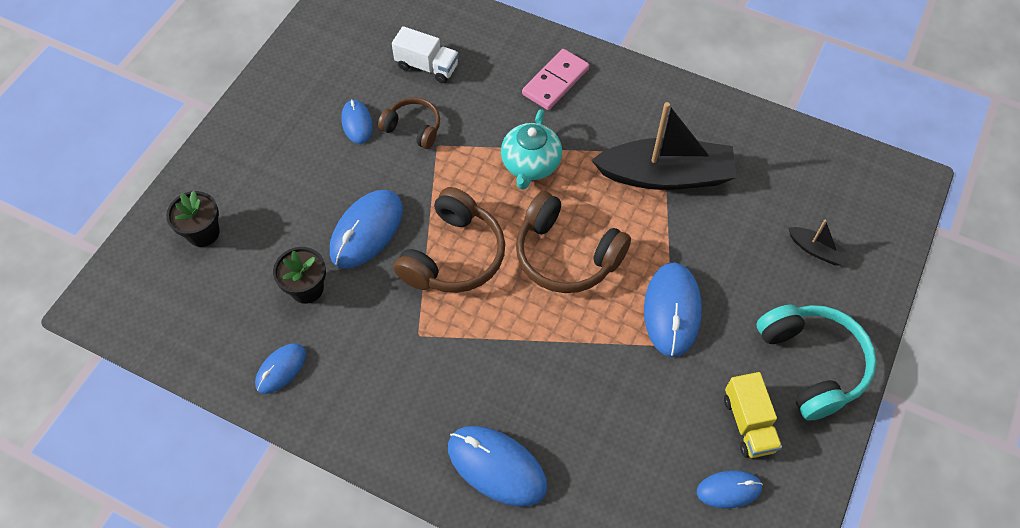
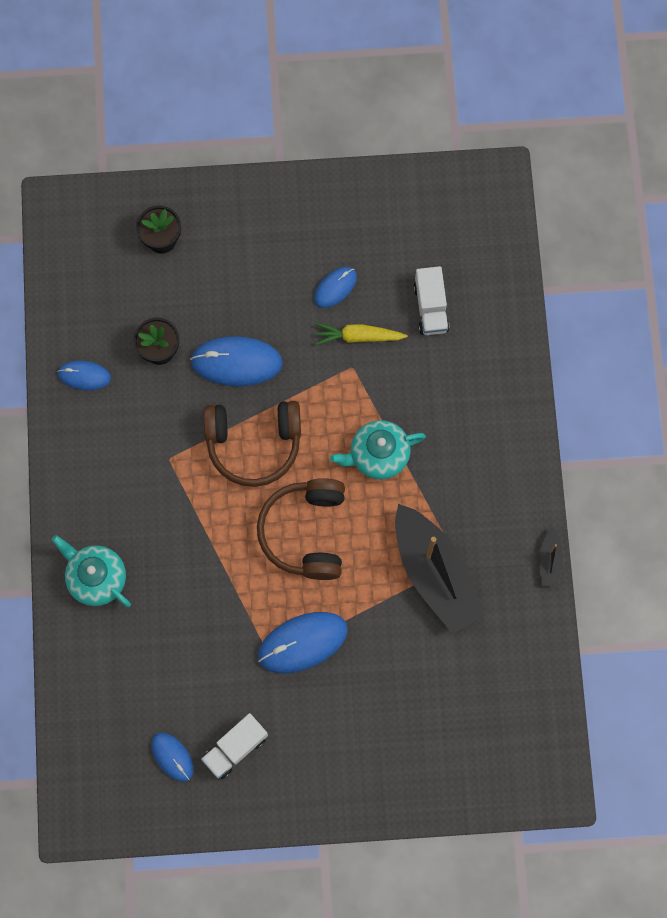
camera: 60 degrees right, 15 degrees up
brown headphones [378,97,440,149] -> yellow carrot [315,323,408,345]
blue mouse [448,426,547,507] -> turquoise teapot [52,535,131,607]
pink domino [522,49,589,110] -> none
yellow truck [724,372,782,458] -> white truck [201,713,268,779]
turquoise headphones [757,305,876,421] -> none
black boat [788,220,850,266] -> black boat moved to [539,527,563,587]

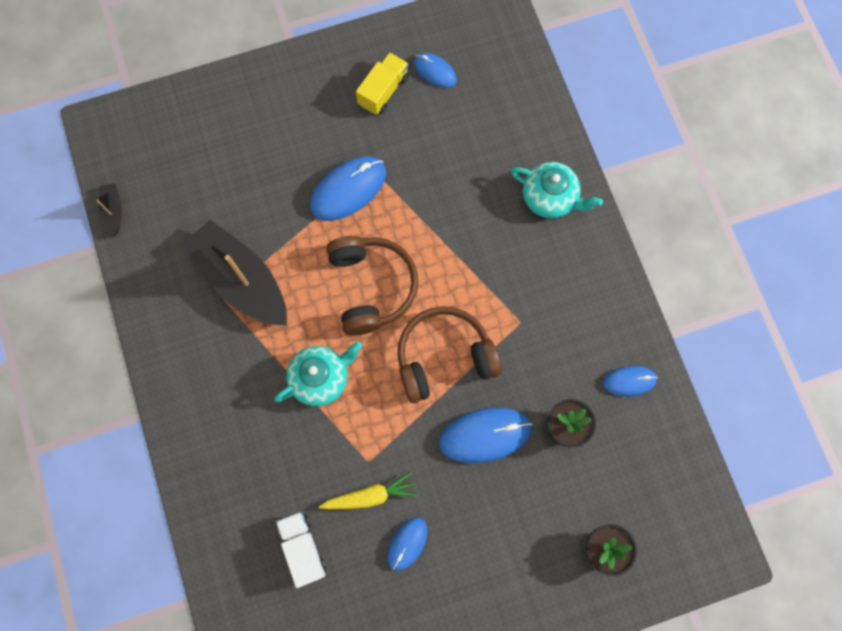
camera: 165 degrees right, 0 degrees up
white truck [201,713,268,779] -> yellow truck [356,52,409,115]
black boat [539,527,563,587] -> black boat moved to [96,183,122,237]

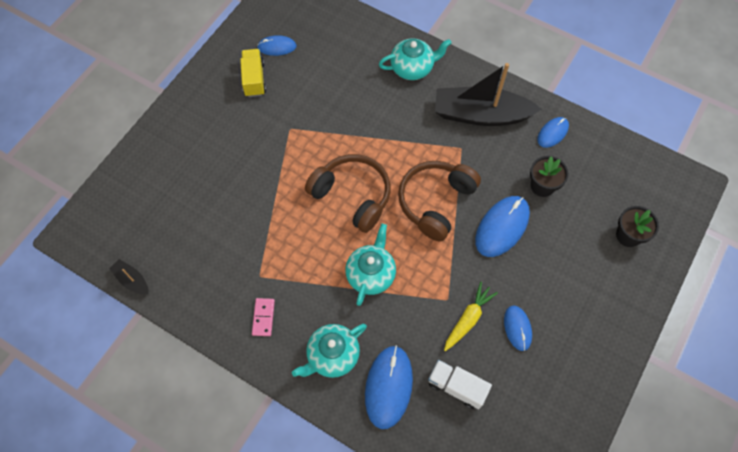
camera: 40 degrees left, 10 degrees down
black boat [183,220,287,326] -> black boat moved to [435,63,542,126]
blue mouse [310,156,386,221] -> blue mouse moved to [365,345,413,429]
none -> pink domino [252,298,275,336]
none -> turquoise teapot [292,324,367,378]

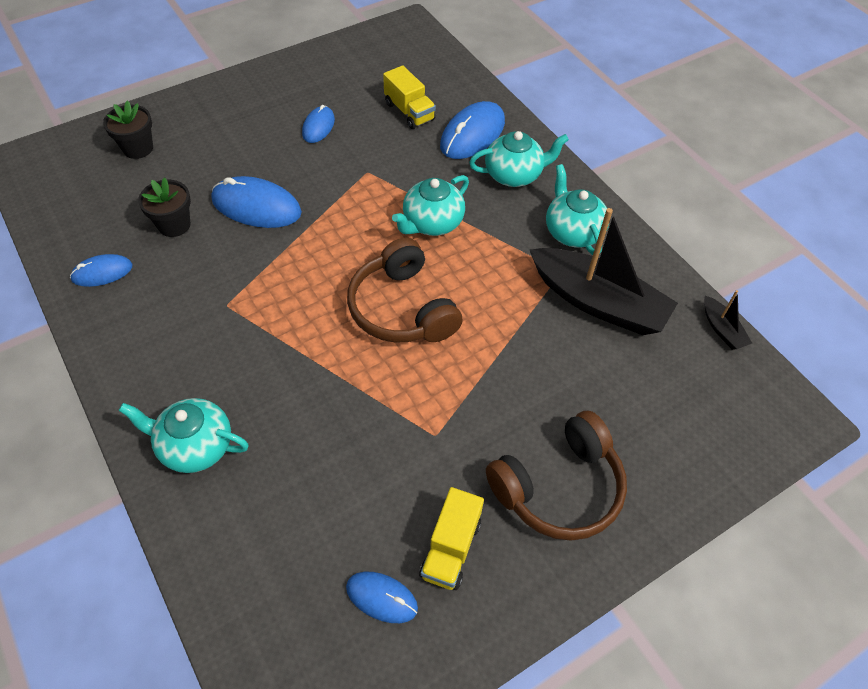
camera: 155 degrees left, 10 degrees down
pink domino [252,298,275,336] -> turquoise teapot [546,164,609,255]
brown headphones [398,161,481,241] -> brown headphones moved to [486,411,627,541]
white truck [428,360,492,409] -> yellow truck [383,65,436,129]
black boat [435,63,542,126] -> black boat moved to [529,208,678,335]
yellow carrot [444,282,498,351] -> none
blue mouse [475,196,530,257] -> blue mouse turned 45 degrees clockwise [212,176,302,228]

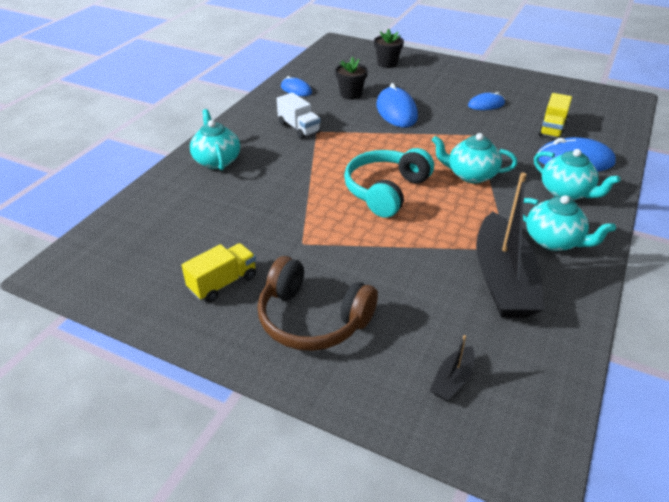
camera: 60 degrees right, 15 degrees down
blue mouse [346,572,418,623] -> none
brown headphones [347,238,463,343] -> turquoise headphones [344,148,434,218]
yellow truck [419,487,484,590] -> yellow truck turned 150 degrees clockwise [181,243,256,302]
turquoise teapot [546,164,609,255] -> turquoise teapot turned 90 degrees clockwise [523,195,616,251]
black boat [704,290,752,350] -> black boat moved to [430,335,475,401]
none -> white truck [277,92,321,139]

